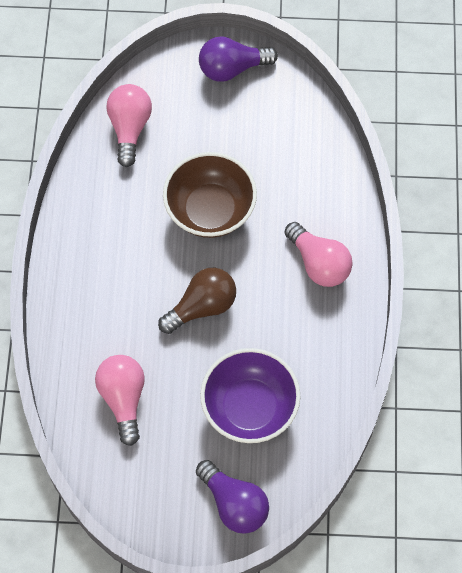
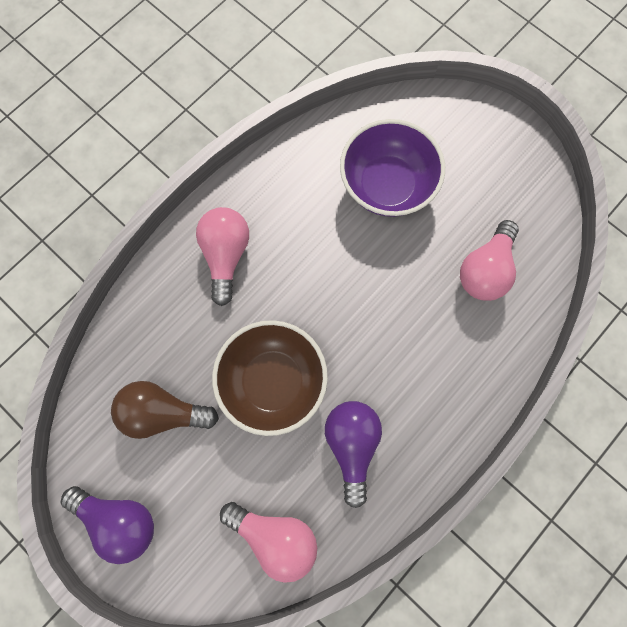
camera: 140 degrees left, 10 degrees up
pink light bulb [106,84,152,167] -> pink light bulb turned 105 degrees counterclockwise [220,502,317,583]
brown light bulb [158,268,236,334] -> brown light bulb moved to [111,381,219,439]
purple light bulb [196,460,269,534] -> purple light bulb moved to [325,401,382,508]

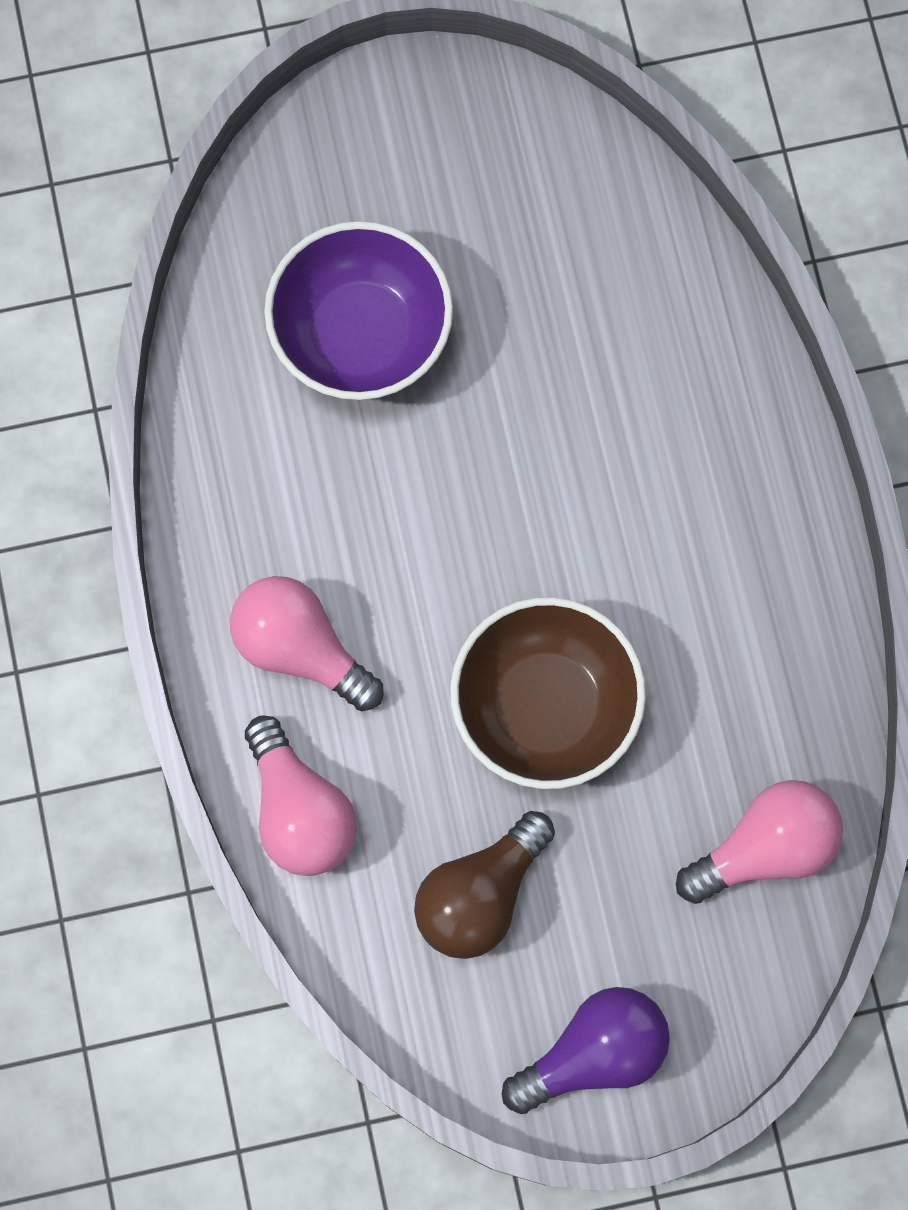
camera: 55 degrees left, 0 degrees up
purple light bulb [325,401,382,508] -> none
pink light bulb [460,220,519,301] -> pink light bulb moved to [245,716,357,876]

